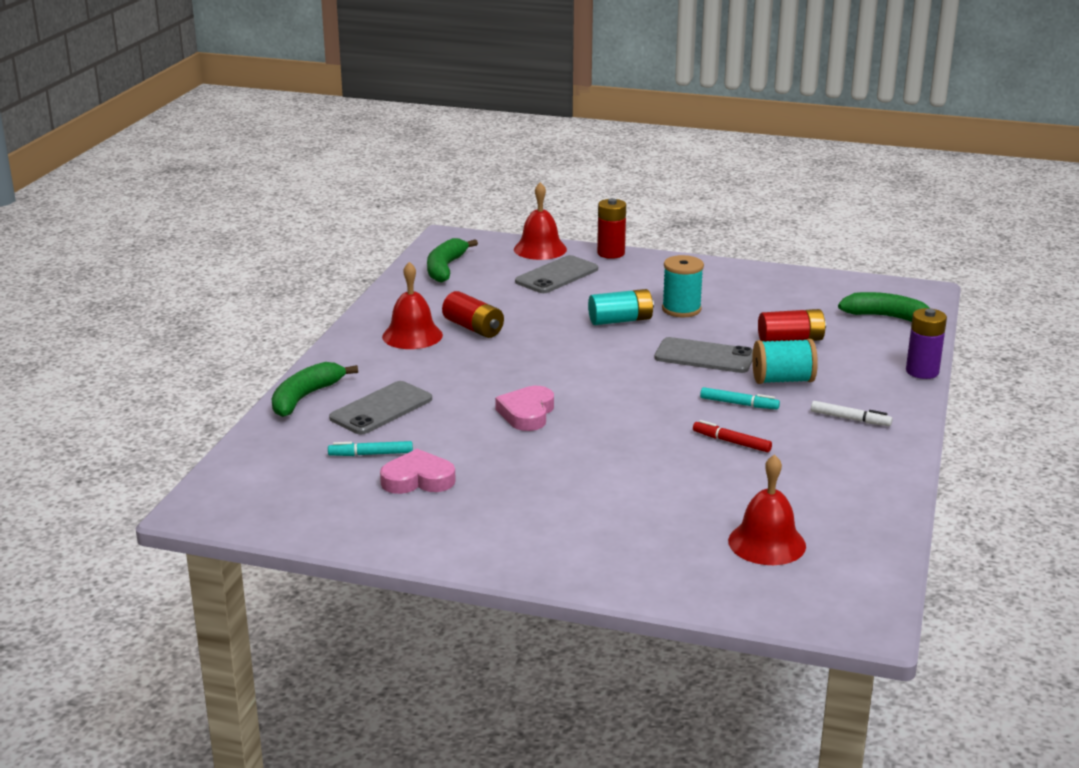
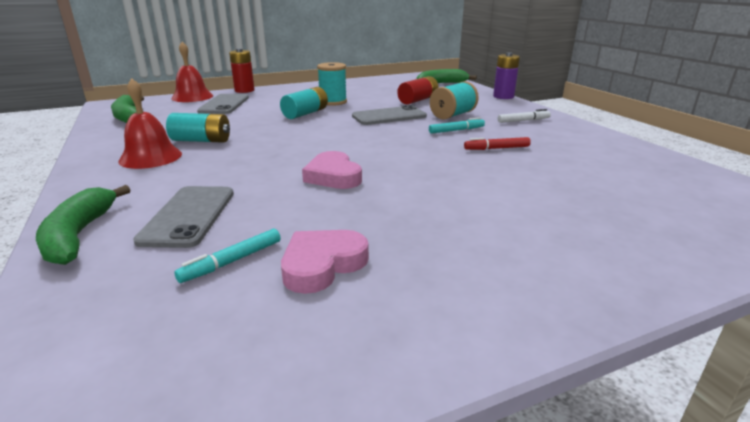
camera: 40 degrees left, 0 degrees up
red battery [442,291,504,338] -> turquoise battery [166,113,230,143]
red bell [728,454,806,565] -> none

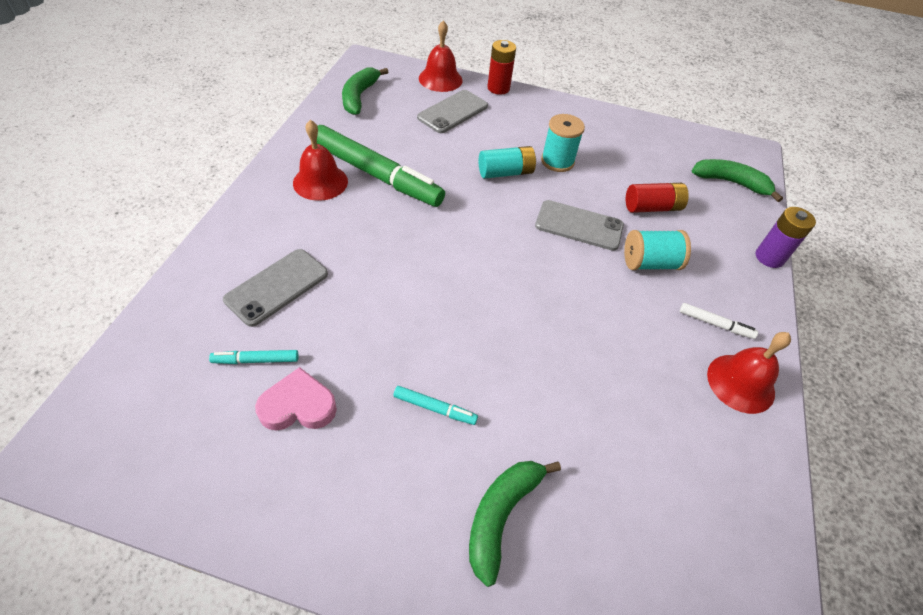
camera: 35 degrees right, 25 degrees up
green banana [36,185,130,265] -> green banana moved to [469,461,561,587]
turquoise battery [166,113,230,143] -> green marker [317,125,445,207]
pink heart [302,151,362,189] -> none
turquoise marker [429,117,485,134] -> turquoise marker moved to [393,386,478,425]
red marker [464,137,531,150] -> none
none -> red bell [707,332,791,414]

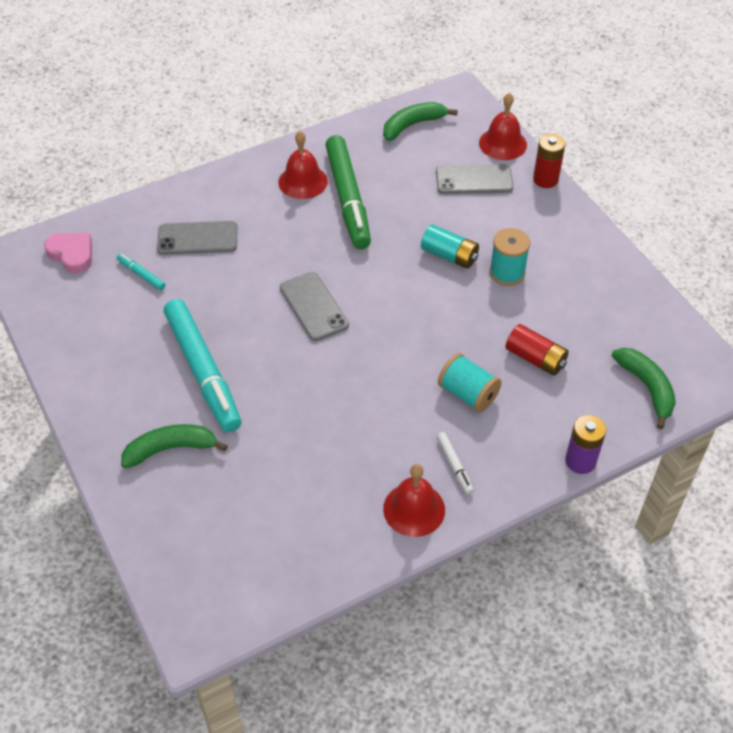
camera: 50 degrees right, 0 degrees up
pink heart [255,367,337,431] -> pink heart moved to [44,233,92,274]
turquoise marker [393,386,478,425] -> turquoise marker [164,299,242,432], size x2.45
grey phone [535,200,624,251] -> grey phone moved to [280,272,349,341]

